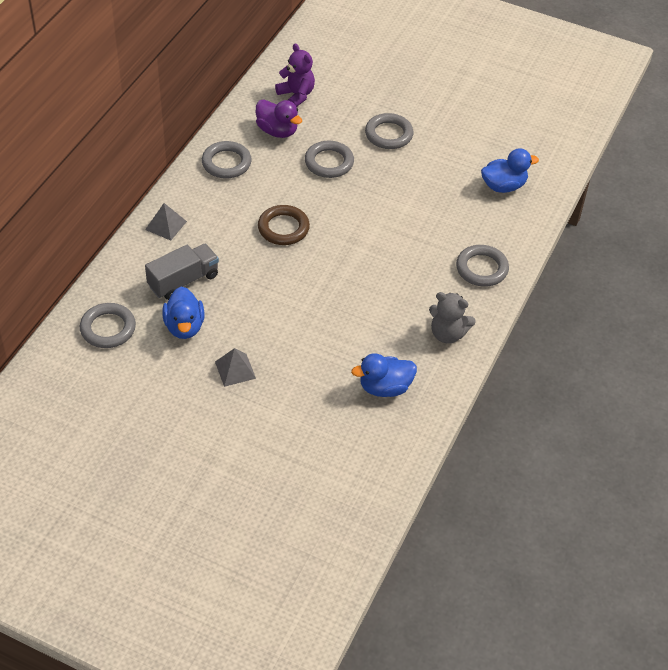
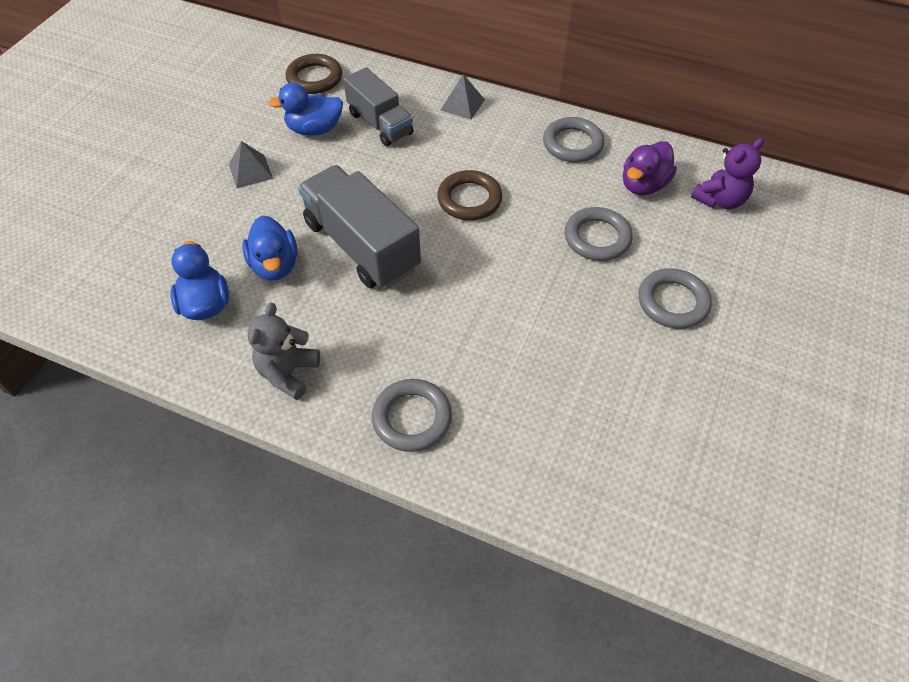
camera: 90 degrees right, 5 degrees up
grey ring [80,303,136,348] -> brown ring [285,54,342,94]
blue duck [481,148,539,193] -> blue duck moved to [242,216,297,281]
none -> grey truck [298,165,421,289]

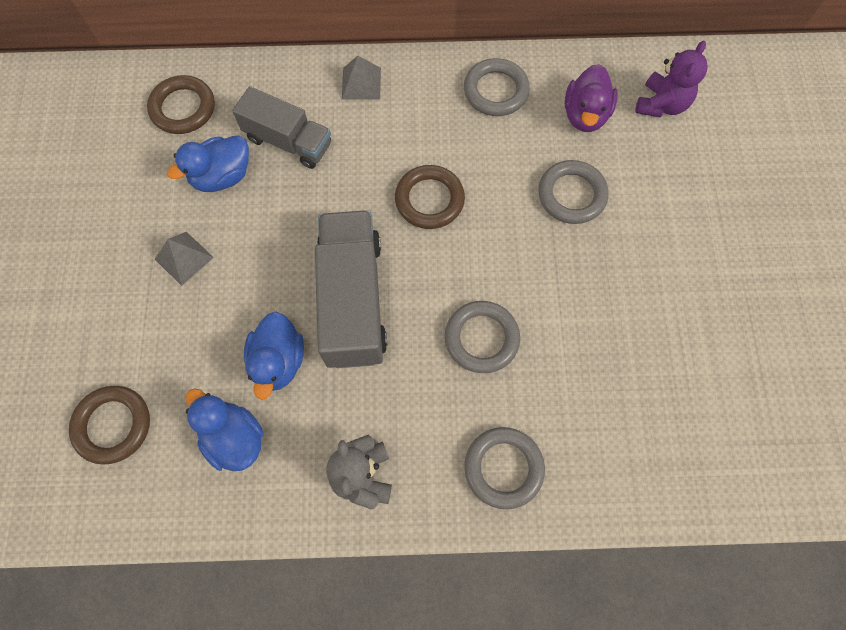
camera: 25 degrees left, 15 degrees up
blue duck [242,216,297,281] -> blue duck turned 45 degrees clockwise [244,312,304,400]
grey truck [298,165,421,289] -> grey truck turned 60 degrees clockwise [315,210,387,368]
grey ring [638,268,712,329] -> grey ring moved to [445,301,520,373]
none -> brown ring [69,386,150,465]

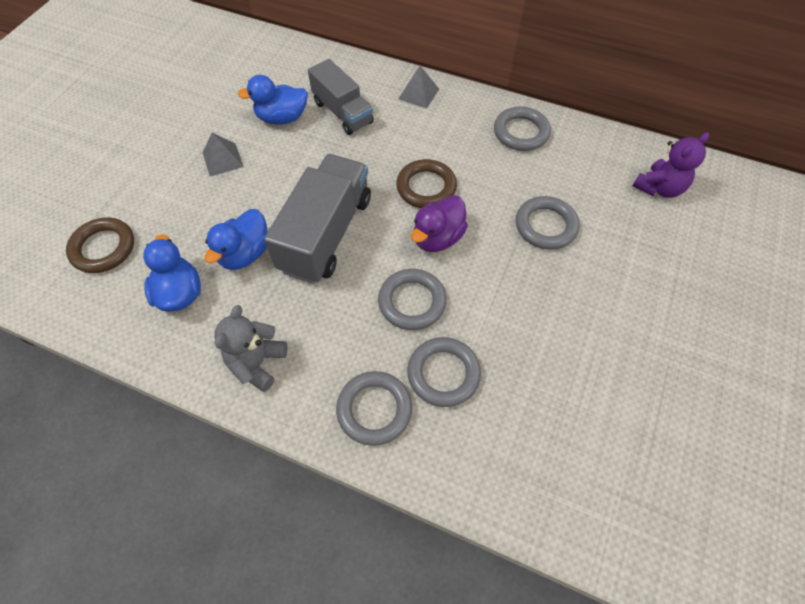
camera: 25 degrees right, 10 degrees down
brown ring [147,75,215,134] -> none
purple duck [565,64,618,132] -> purple duck moved to [411,195,468,252]
none -> grey ring [407,337,481,407]

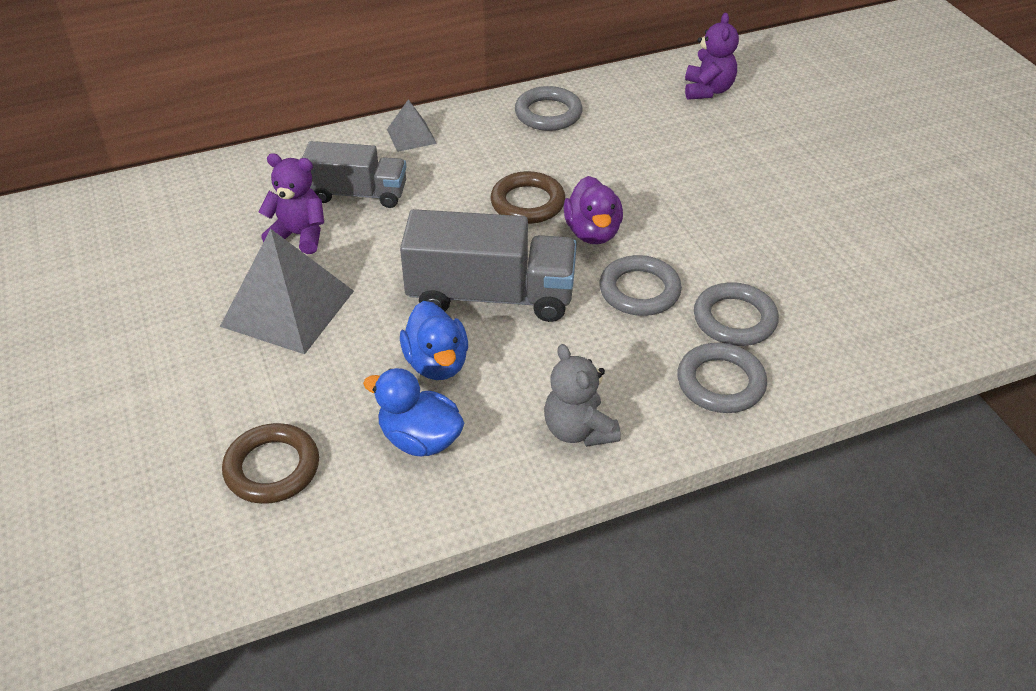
camera: 45 degrees left, 15 degrees down
grey pyramid [203,133,244,176] -> grey pyramid [220,229,354,354], size x2.00
blue duck [237,75,308,125] -> purple teddy bear [258,153,324,254]
grey truck [264,154,371,284] -> grey truck turned 120 degrees clockwise [400,209,577,322]
grey ring [516,196,579,250] -> none

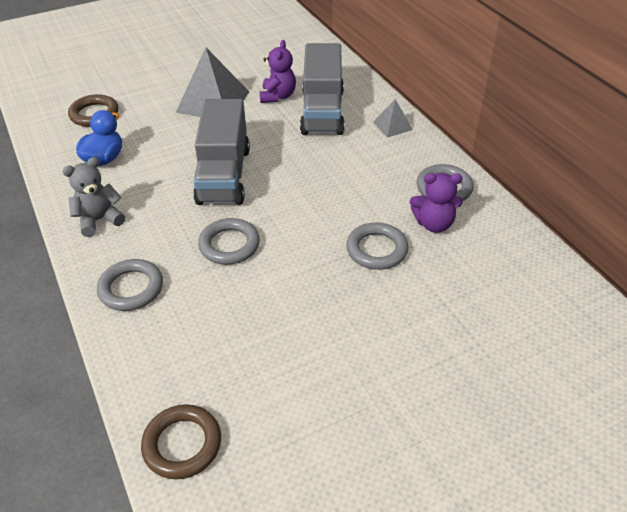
camera: 85 degrees right, 0 degrees up
grey truck [302,141,406,208] -> grey truck [300,43,345,135], size x1.53
blue duck [400,301,468,380] -> none
brown ring [491,171,565,224] -> brown ring moved to [141,404,221,479]
purple duck [563,176,623,244] -> none
purple teddy bear [685,13,739,100] -> purple teddy bear moved to [410,173,462,233]
grey ring [694,282,779,346] -> grey ring moved to [346,222,408,270]

